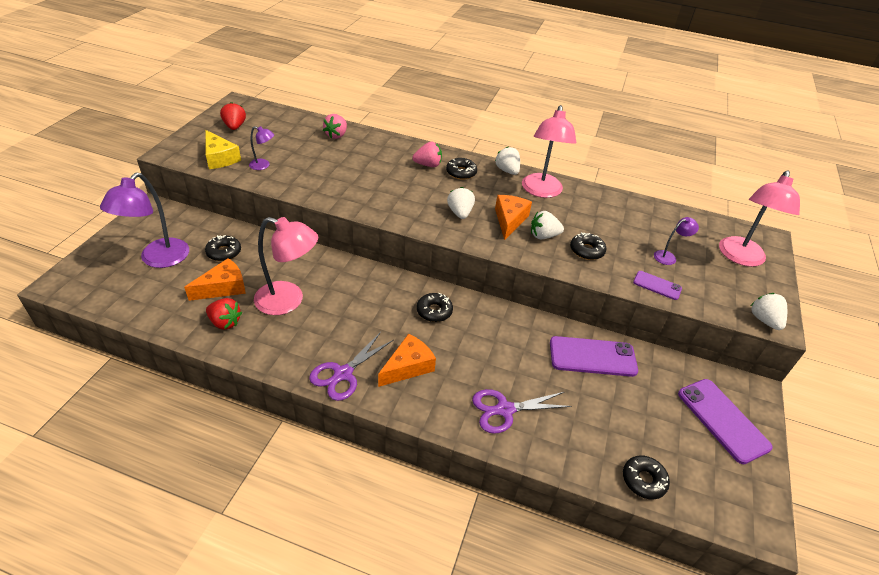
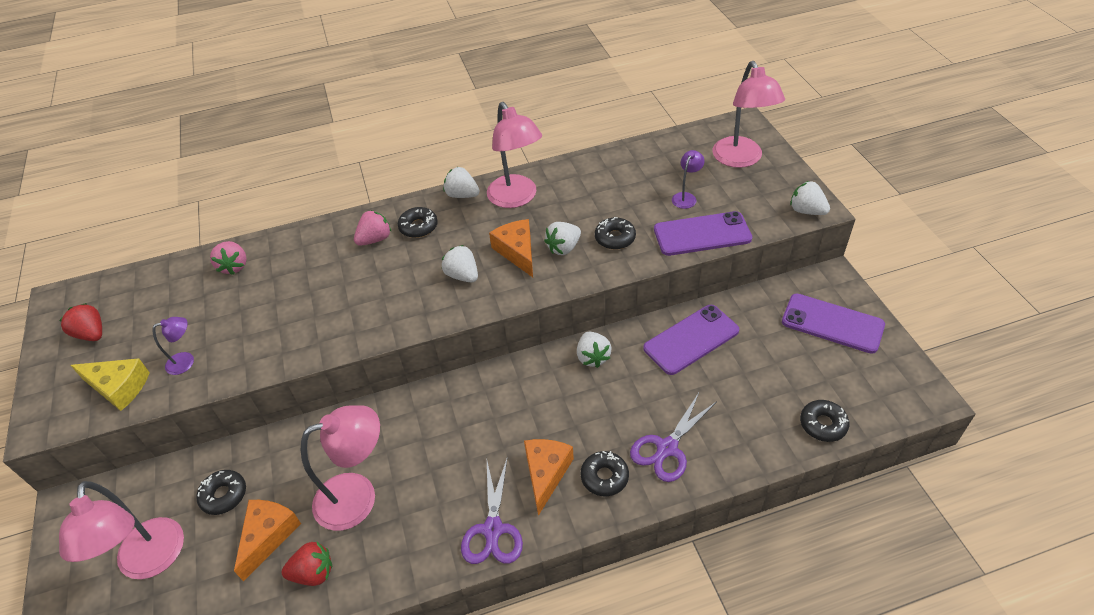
camera: 30 degrees left, 5 degrees up
purple lamp [100,172,189,268] -> pink lamp [59,481,184,579]
black donut [417,293,453,322] -> black donut moved to [581,451,629,496]
purple phone [633,271,682,300] -> purple phone [654,211,752,256], size x1.84
none -> white strawberry [577,332,612,368]

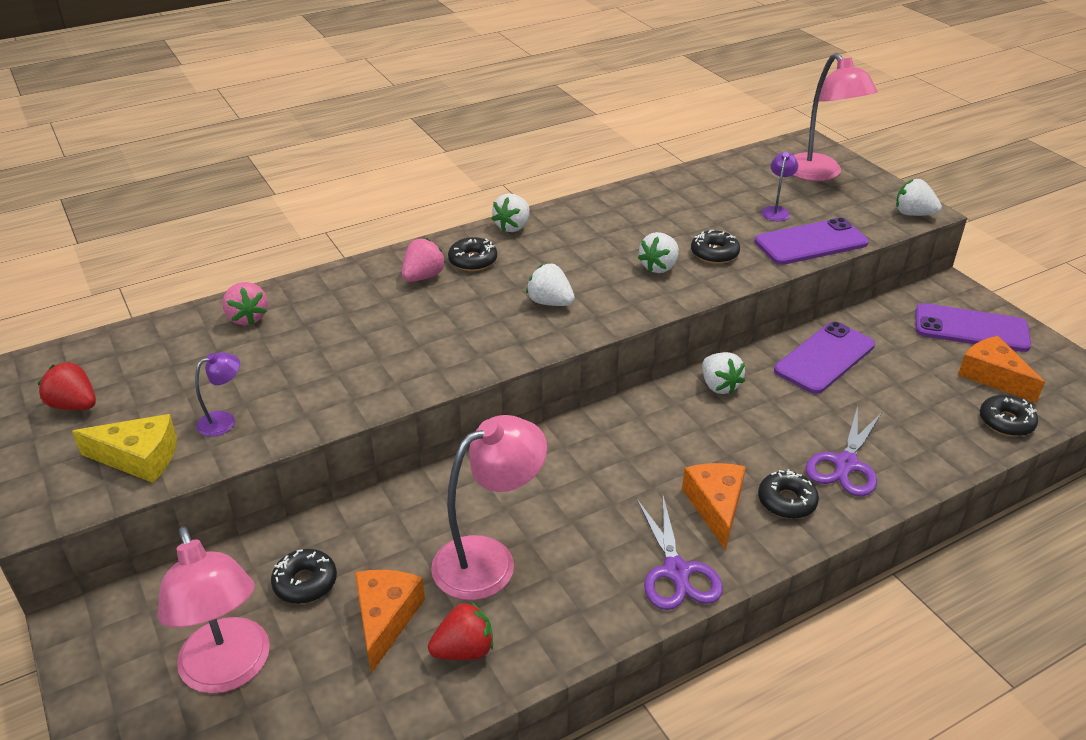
camera: 15 degrees left, 10 degrees down
white strawberry [443,167,480,198] -> white strawberry turned 75 degrees counterclockwise [492,193,530,232]
pink lamp [487,102,542,208] -> none
orange cheese [489,219,533,277] -> orange cheese moved to [958,336,1045,403]

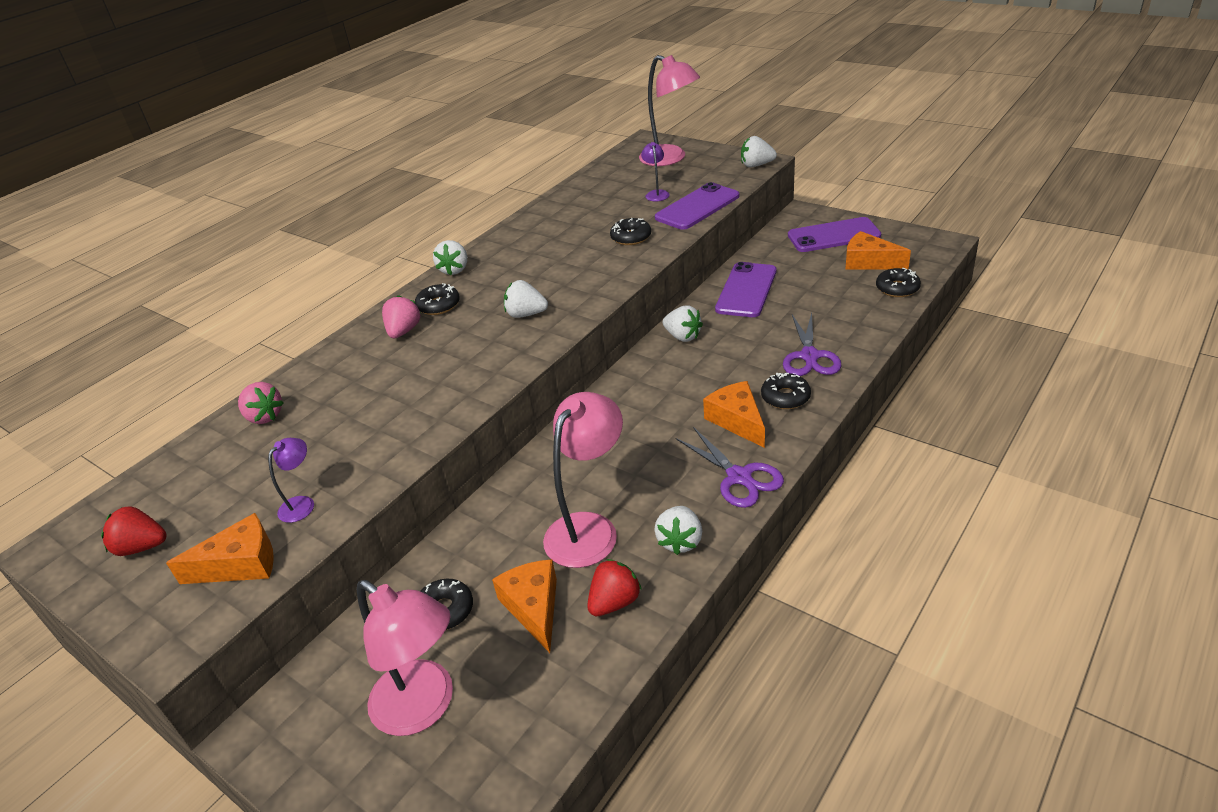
camera: 20 degrees left, 0 degrees up
yellow cheese [72,414,177,483] -> orange cheese [166,513,274,584]
white strawberry [638,232,679,273] -> white strawberry moved to [654,506,702,555]

